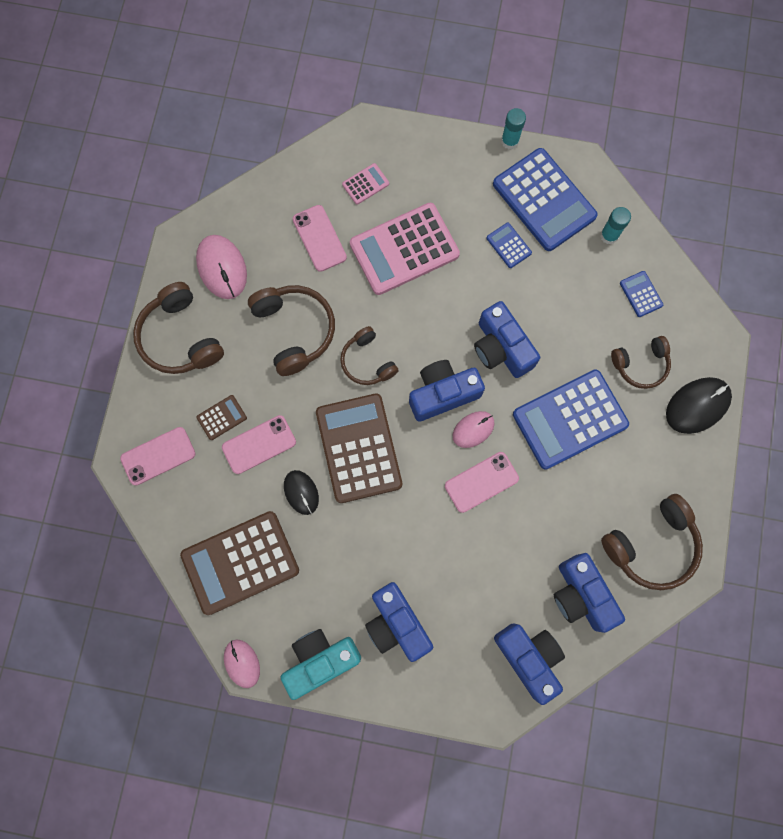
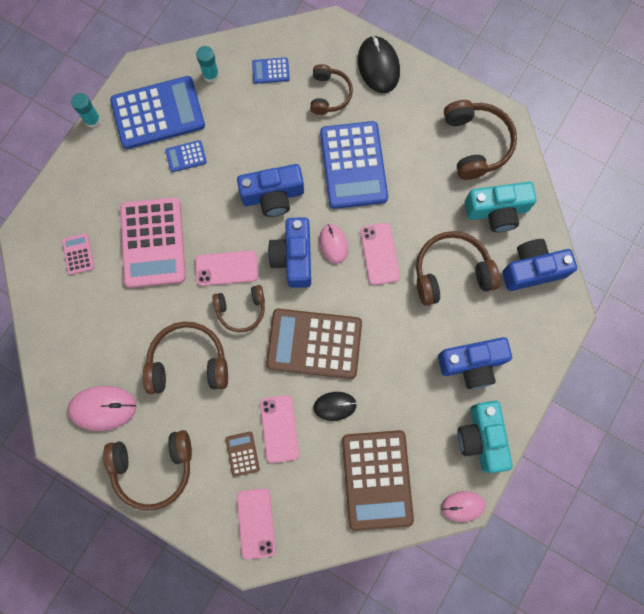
camera: 70 degrees left, 0 degrees up
pink phone [293,205,347,272] -> pink phone moved to [195,251,258,286]
blue camera [554,553,625,633] -> turquoise camera [465,182,537,232]
none -> brown headphones [416,231,500,306]

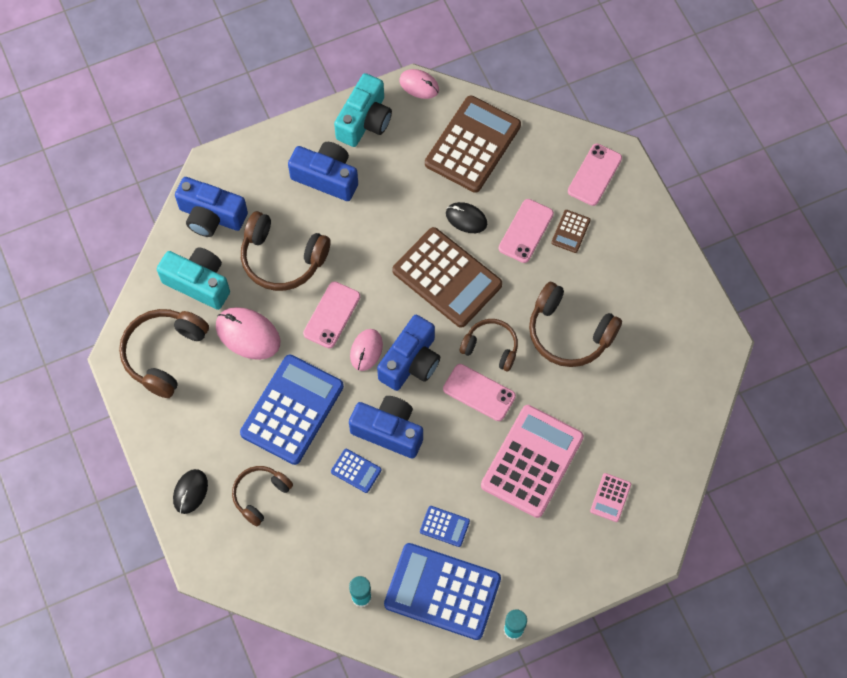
camera: 145 degrees left, 10 degrees down
pink mouse [68,386,136,431] -> pink mouse moved to [216,307,280,360]
brown headphones [103,430,192,511] -> none
blue calculator [252,57,290,84] -> blue calculator moved to [331,449,381,493]
black mouse [358,36,400,93] -> black mouse [173,469,208,514], size x0.64

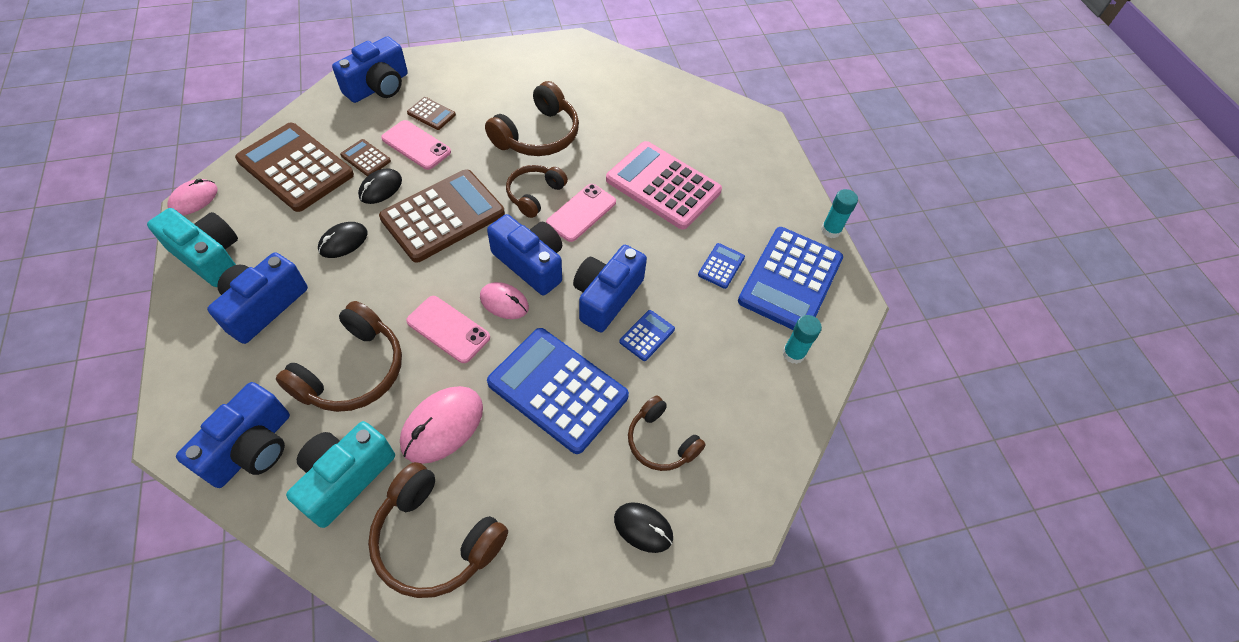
camera: 85 degrees left, 10 degrees down
pink phone [568,144,622,206] -> blue camera [332,36,408,103]
pink calculator [590,473,631,522] -> none
none -> black mouse [318,222,367,258]
none -> brown calculator [340,139,391,176]

